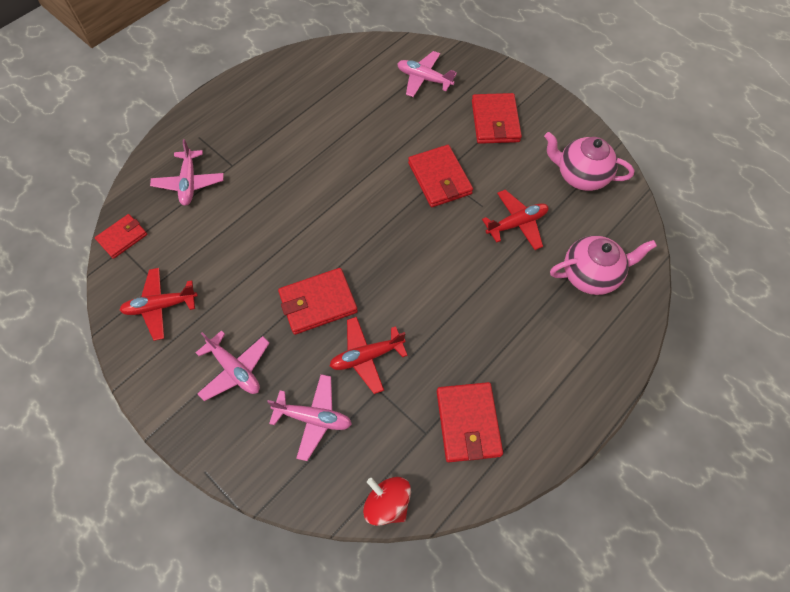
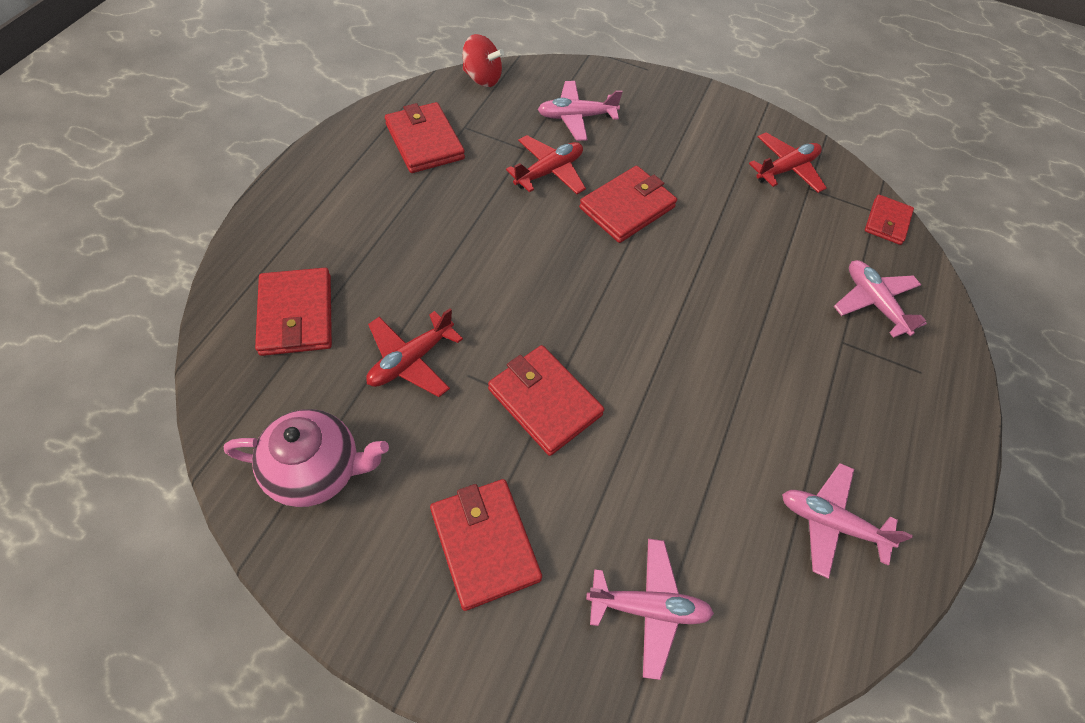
camera: 155 degrees right, 5 degrees down
pink plane [196,330,269,401] -> pink plane moved to [782,463,913,579]
pink teapot [550,235,657,295] -> red wallet [255,268,332,356]

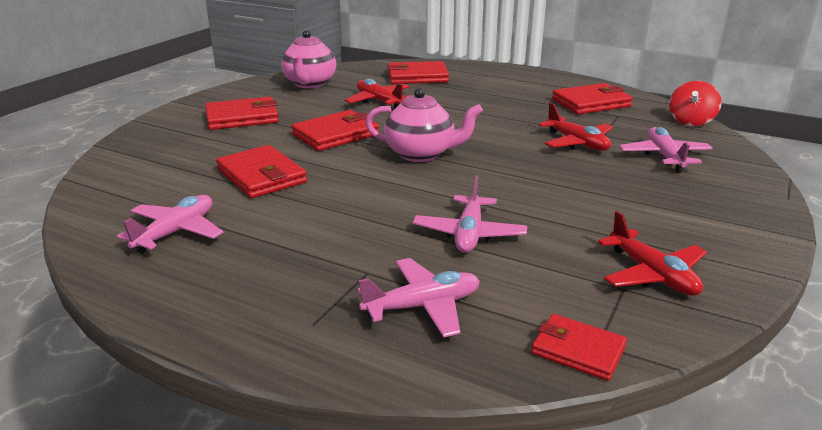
camera: 100 degrees right, 30 degrees down
red wallet [579,166,677,243] -> red wallet moved to [216,145,307,198]
pink plane [586,539,714,680] -> pink plane moved to [413,175,527,253]
none -> pink teapot [365,88,483,162]

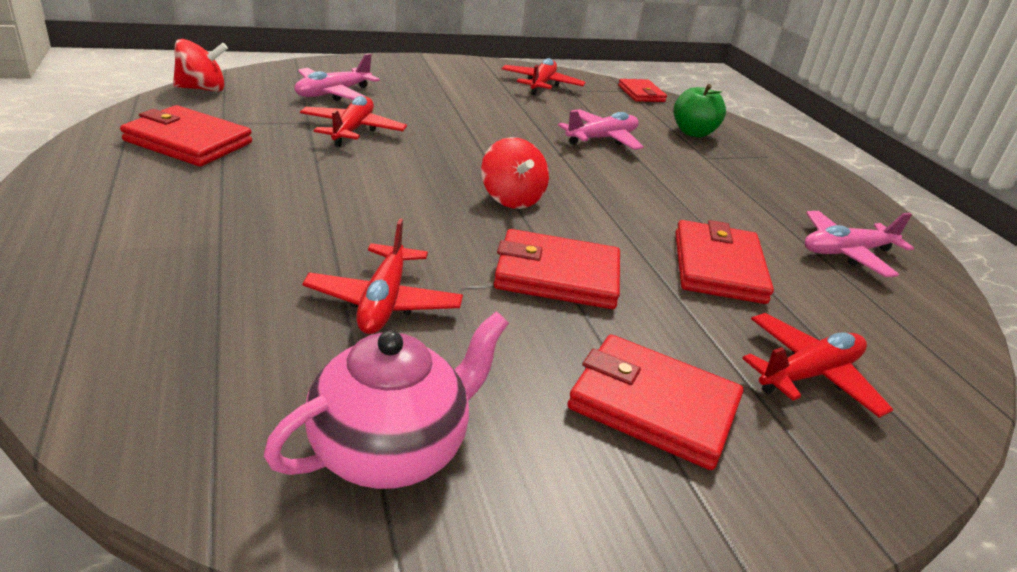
camera: 140 degrees left, 5 degrees up
pink plane [358,258,480,338] -> green apple [673,84,726,138]
pink teapot [365,88,483,162] -> red spinning top [481,137,549,209]
red wallet [387,61,449,84] -> none
none -> red plane [742,313,893,418]

